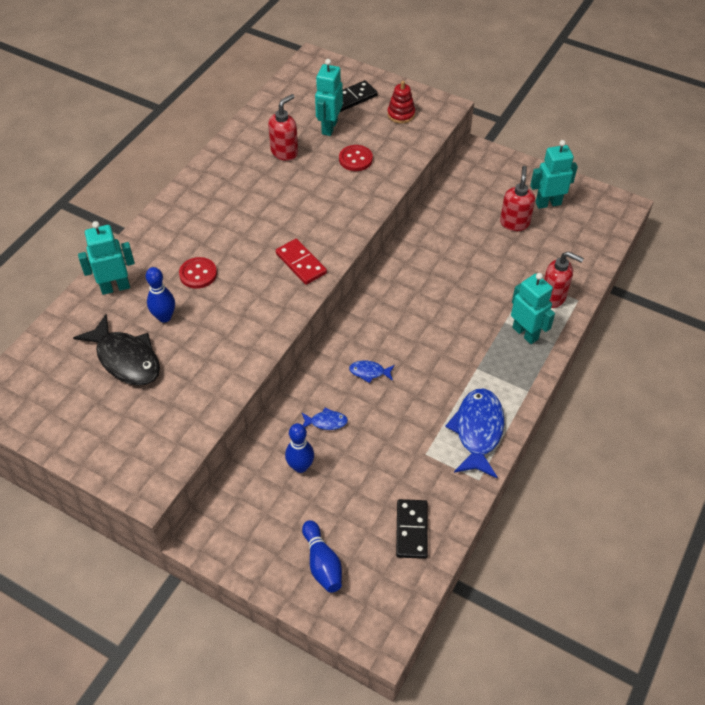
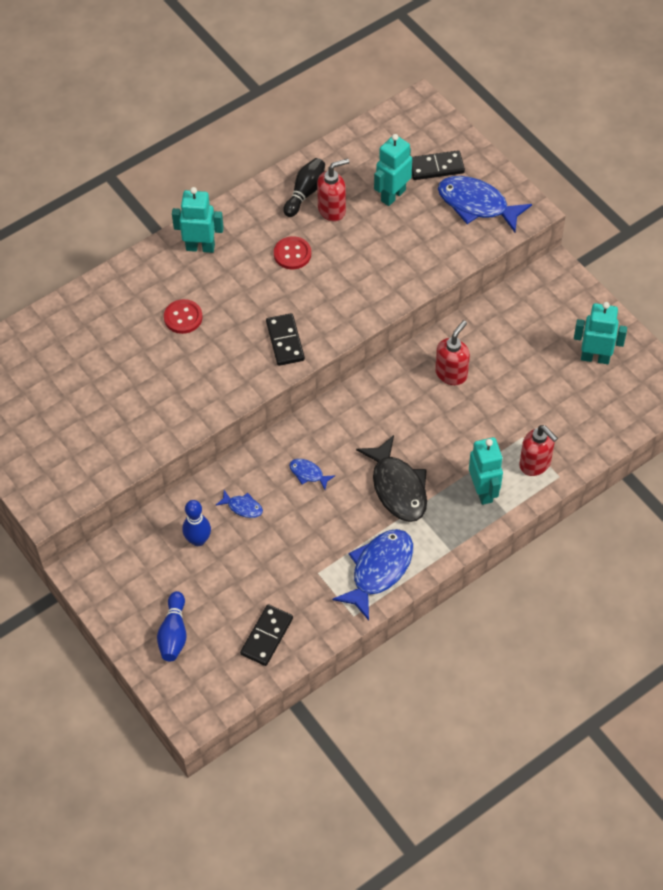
camera: 25 degrees right, 5 degrees up
black fish [73,314,160,385] -> black fish moved to [356,435,427,522]
turquoise robot [78,221,135,295] -> turquoise robot moved to [172,187,224,253]
blue bowling pin [146,267,175,322] -> none
red domino [276,239,327,285] -> black domino [266,313,305,366]
red button [339,145,373,171] -> red button moved to [274,236,311,269]
red stacking toy [387,81,415,124] -> blue fish [438,176,532,232]
red soap dispenser [500,166,535,231] -> red soap dispenser moved to [435,320,470,385]
none -> black bowling pin [283,158,325,217]

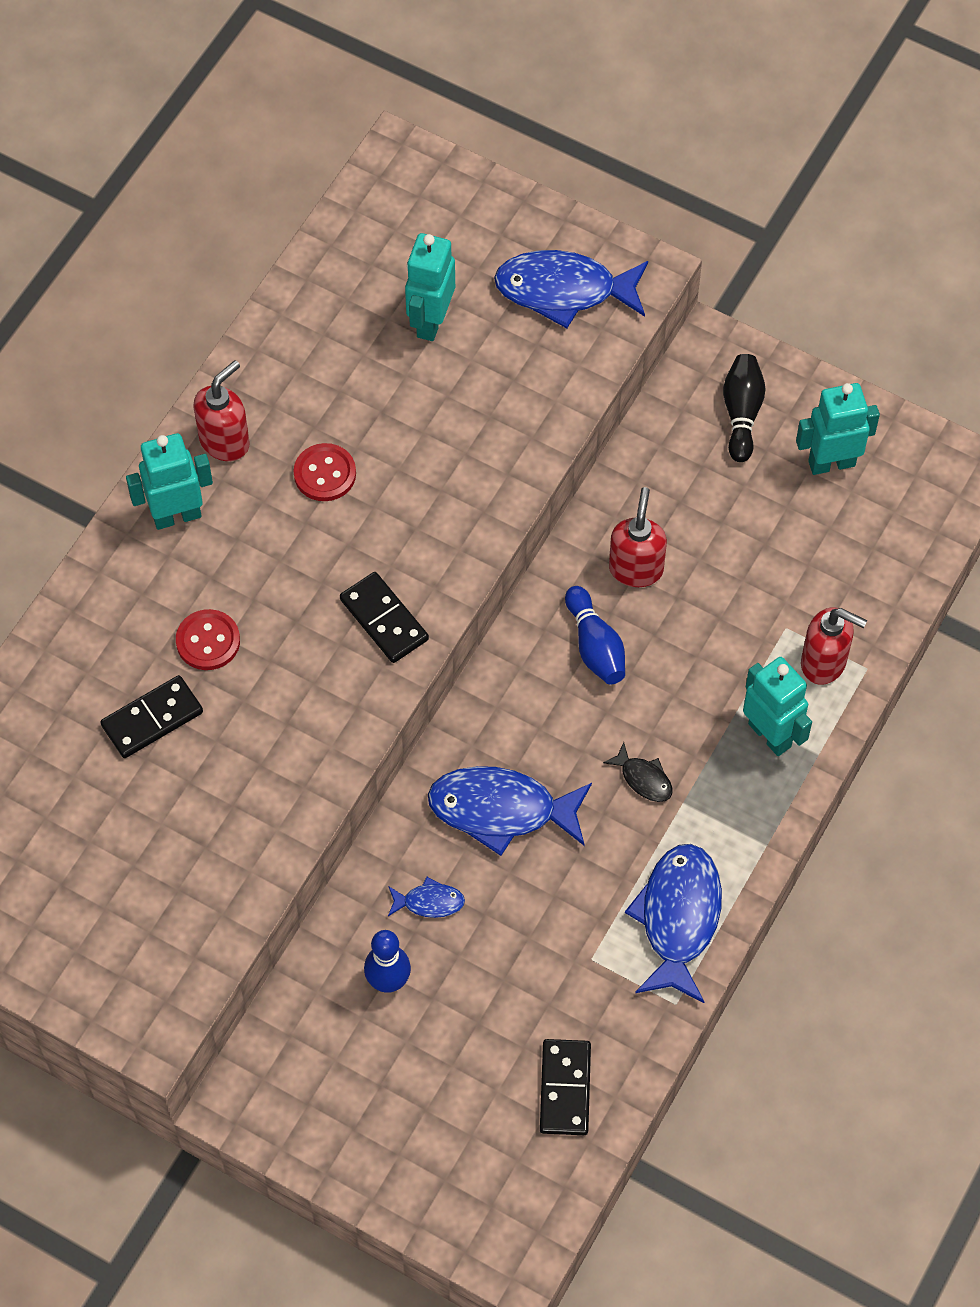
camera: 25 degrees left, 5 degrees up
blue bowling pin [157,591,186,661] -> blue bowling pin moved to [565,586,625,685]
black bowling pin [283,158,325,217] -> black bowling pin moved to [723,354,766,462]
blue fish [289,459,335,490] -> blue fish [428,766,592,856], size x2.13
red soap dispenser [317,158,349,222] -> red soap dispenser moved to [193,360,250,461]
black fish [356,435,427,522] -> black fish [603,742,672,802], size x0.47
black domino [412,150,465,180] -> black domino moved to [101,675,203,758]

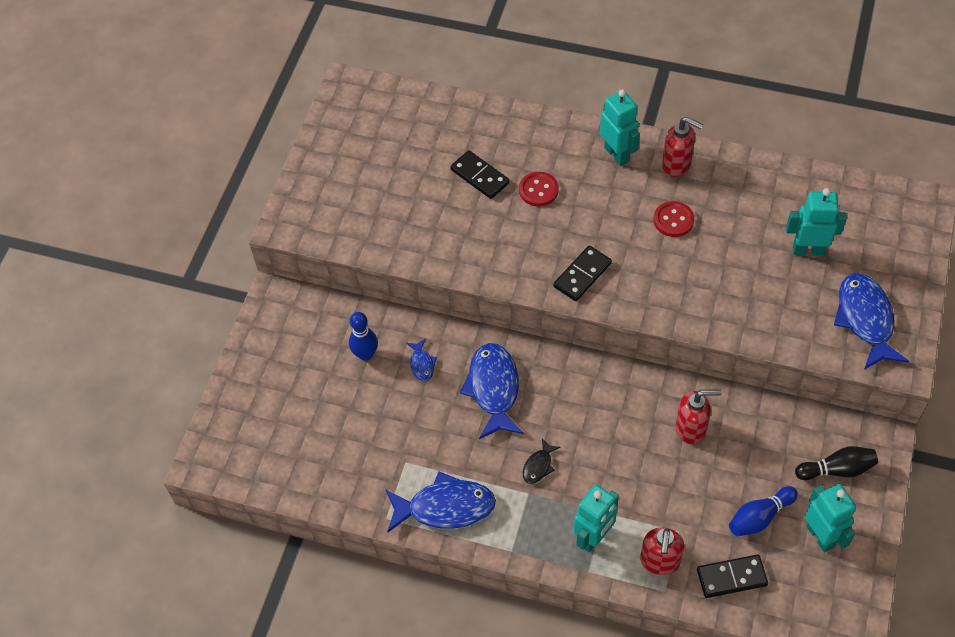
camera: 80 degrees right, 5 degrees down
black domino [540,1039,591,1135] -> black domino moved to [697,555,768,598]
blue bowling pin [565,586,625,685] -> blue bowling pin moved to [729,486,798,536]

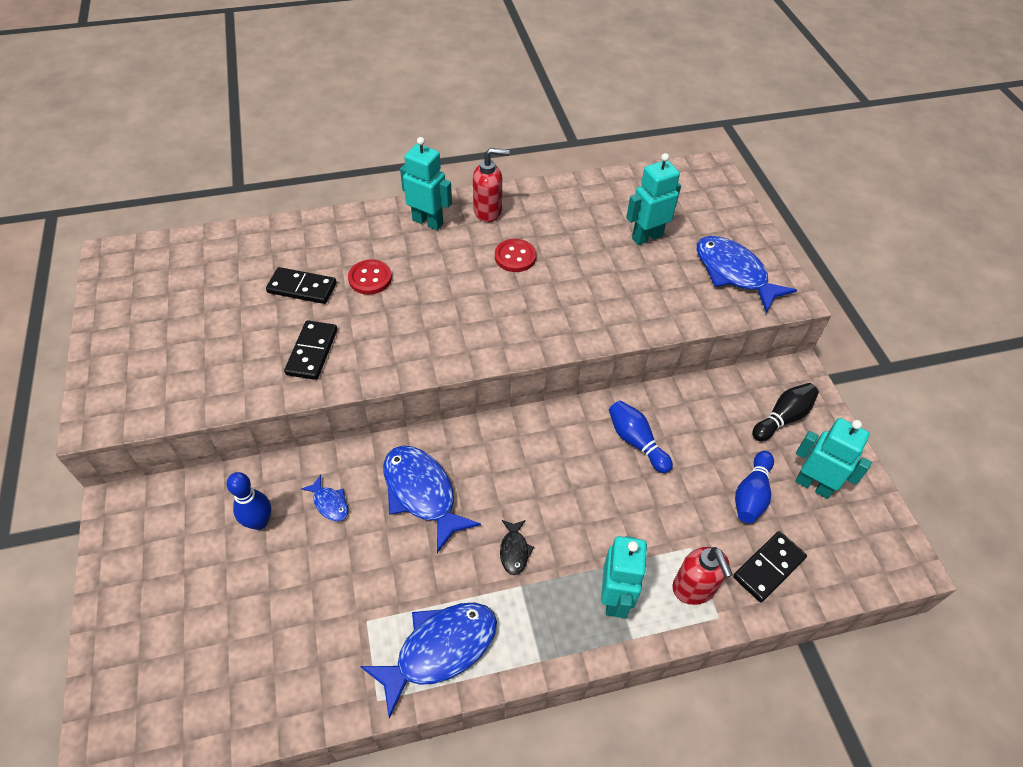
camera: 35 degrees left, 5 degrees down
black domino [553,246,612,301] -> black domino moved to [284,320,337,380]
red soap dispenser [676,389,722,445] -> blue bowling pin [609,401,673,473]

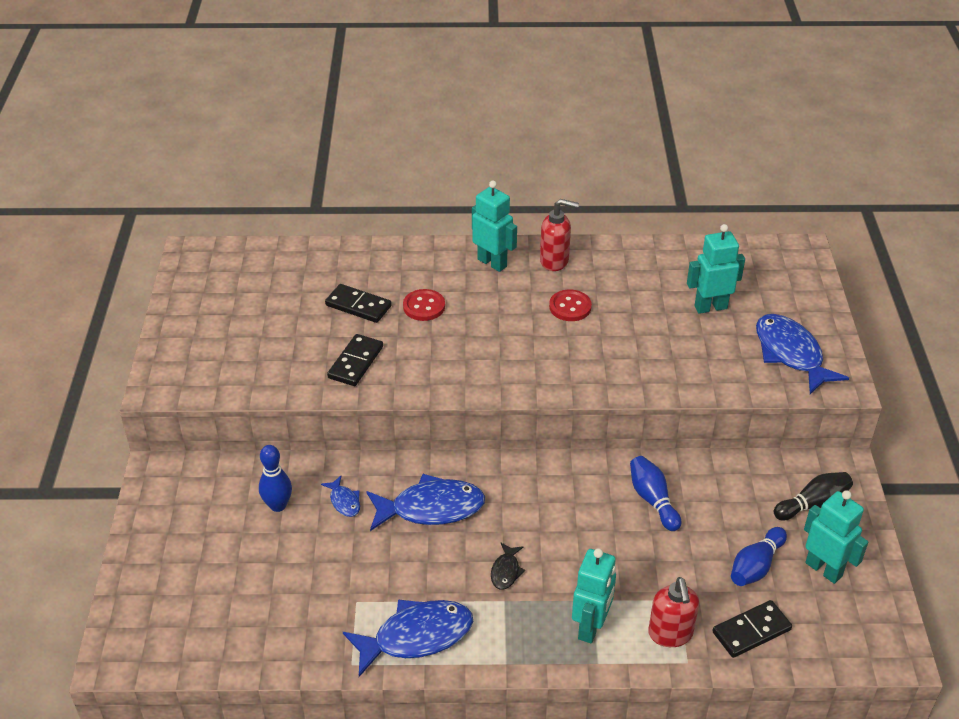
camera: 15 degrees right, 10 degrees down
blue fish [384,446,481,553] -> blue fish turned 105 degrees clockwise [366,474,485,531]

